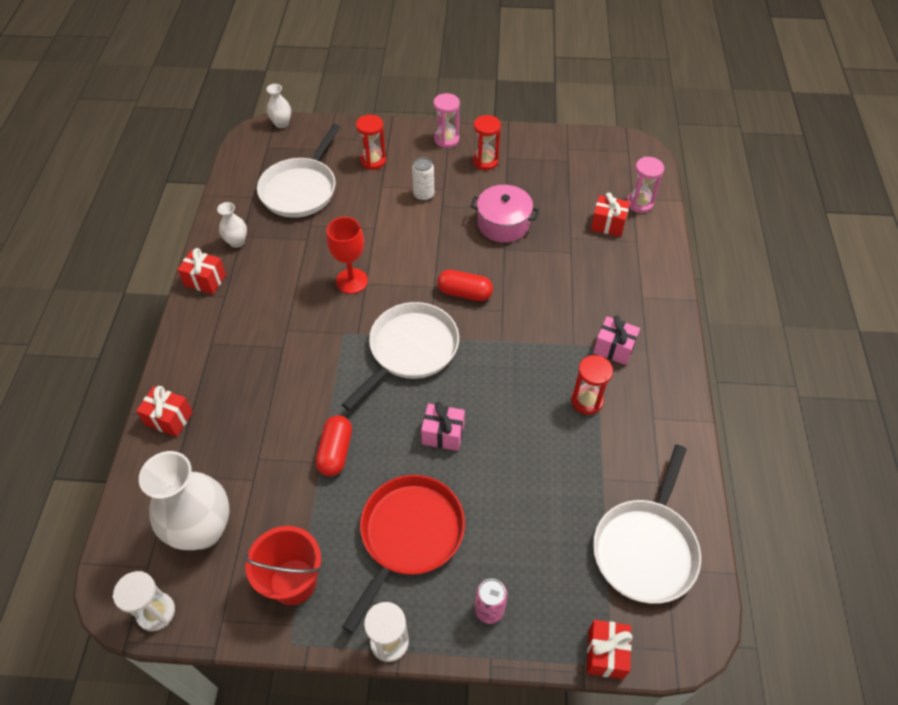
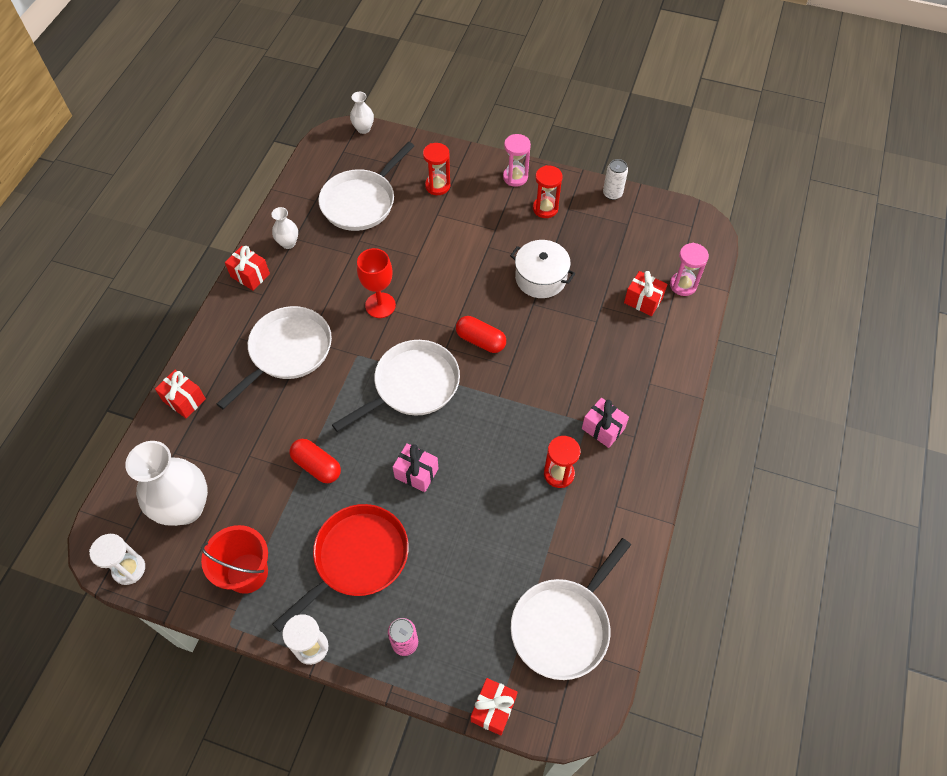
camera: 15 degrees right, 5 degrees up
red capsule [316,415,352,476] -> red capsule turned 75 degrees counterclockwise [290,439,341,483]
white can [412,157,434,201] -> white can moved to [603,159,628,200]
pink pot [470,185,539,242] -> white pot [510,240,575,298]
none -> white pan [217,306,332,410]

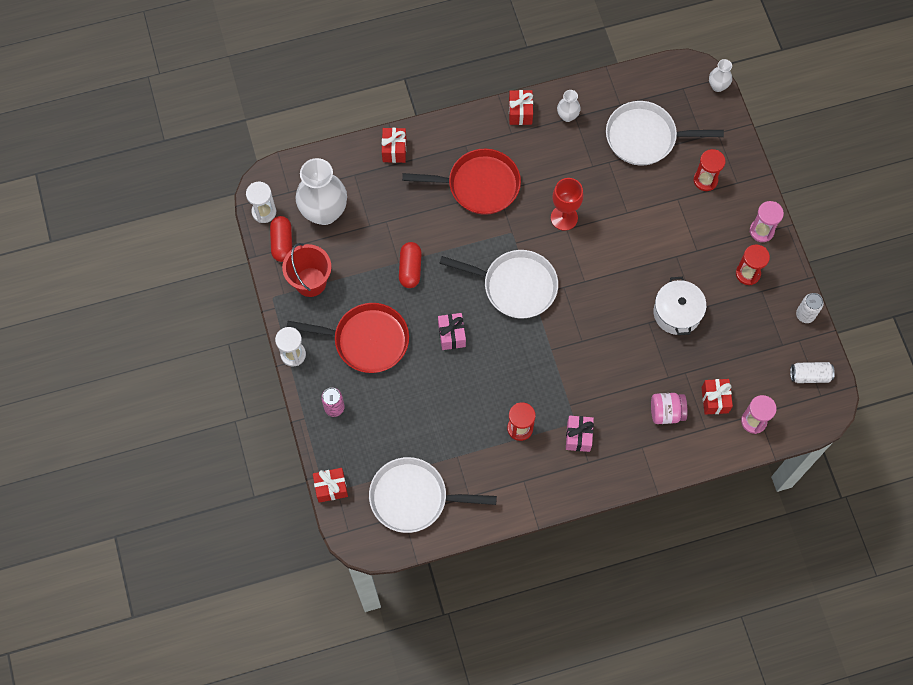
camera: 55 degrees right, 10 degrees up
white pan [217,306,332,410] -> red pan [402,149,521,215]
red capsule [456,316,506,353] -> red capsule moved to [270,216,292,262]
none -> pink jar [651,393,688,424]
none -> white can [790,362,835,383]

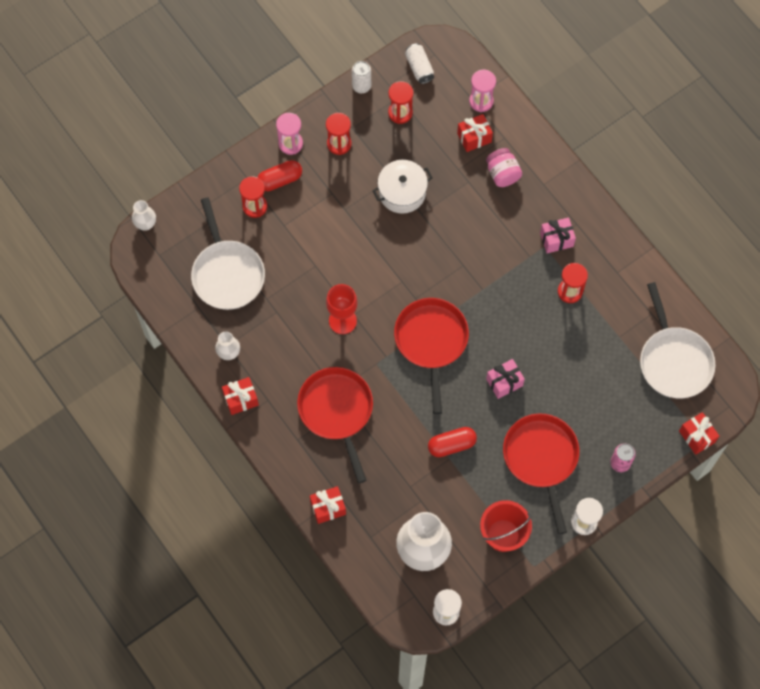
camera: 110 degrees left, 0 degrees up
red capsule [270,216,292,262] -> red capsule moved to [258,160,302,191]
white pan [439,250,558,318] -> red pan [394,298,469,414]
none -> red hourglass [388,81,413,124]

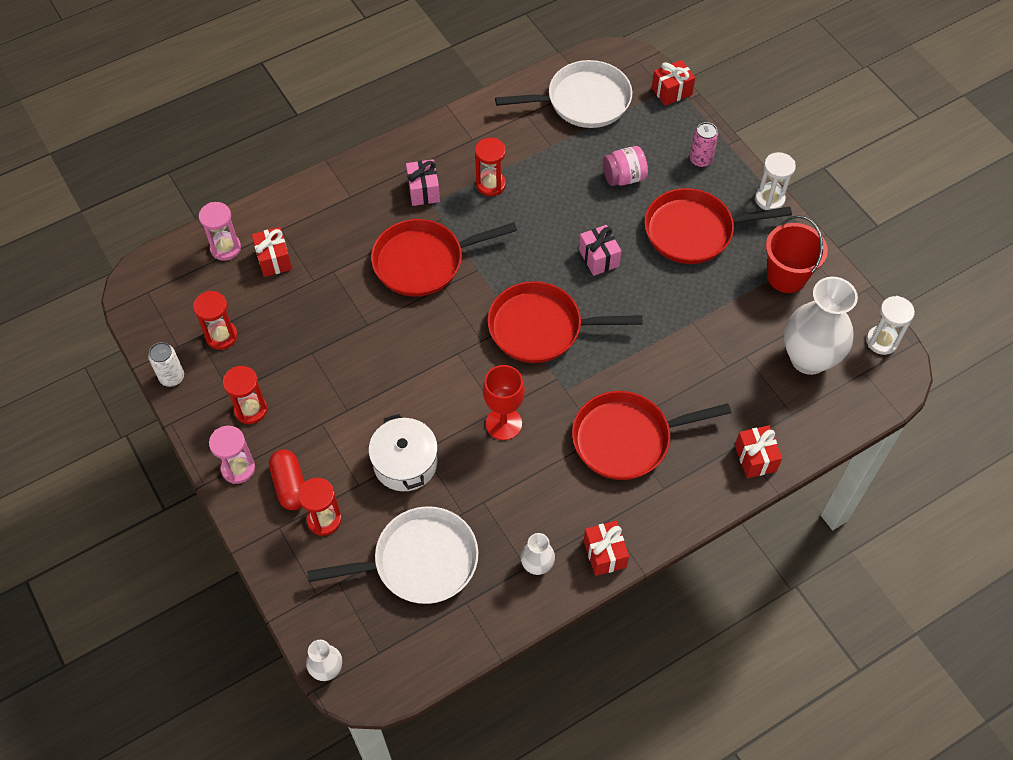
camera: 85 degrees left, 10 degrees down
white pot [373,160,433,214] -> white pot moved to [369,414,438,491]
white can [405,43,434,84] -> none
red capsule [428,427,477,457] -> none
pink jar [486,148,522,187] -> pink jar moved to [603,146,648,186]
none -> red pan [371,219,517,297]

